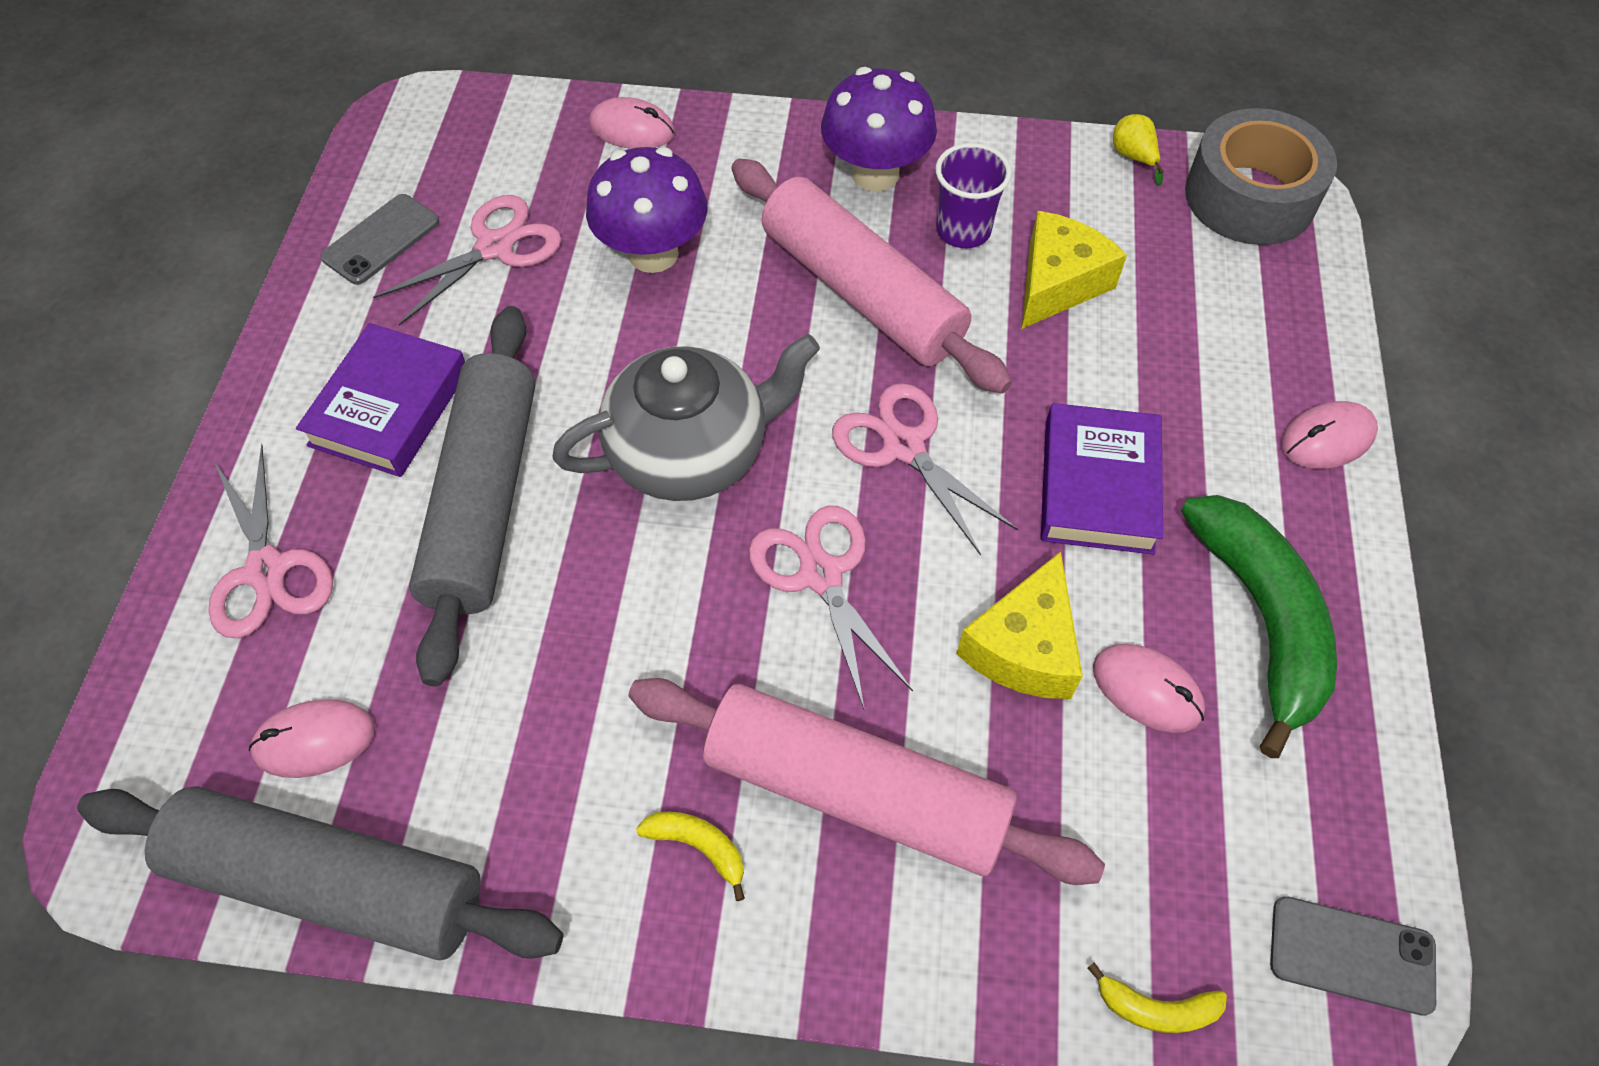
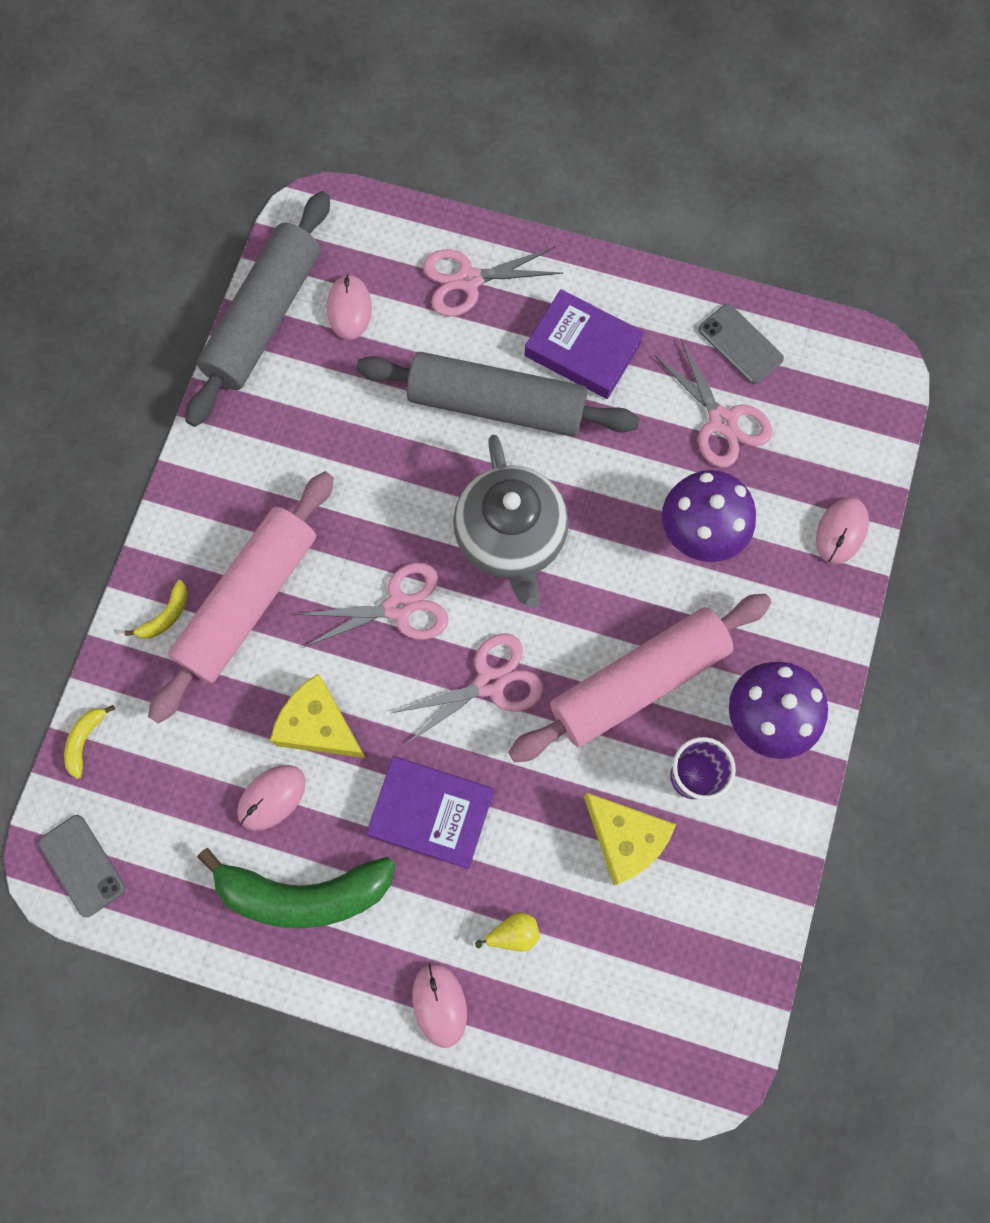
camera: 100 degrees right, 15 degrees up
yellow banana [636,812,745,901] -> yellow banana moved to [125,580,188,639]
yellow pear [1113,114,1164,186] -> yellow pear moved to [475,912,540,952]
grey tape [1185,108,1337,245] -> none
grey phone [1270,896,1436,1016] -> grey phone turned 60 degrees counterclockwise [38,815,125,917]

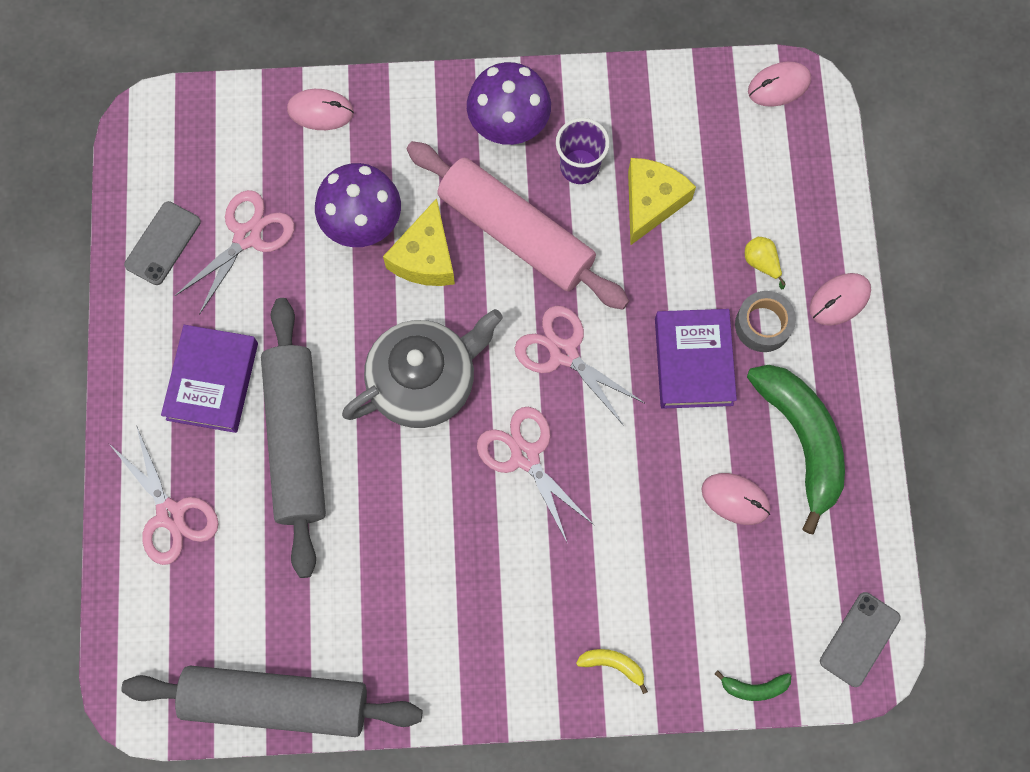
camera: 110 degrees left, 0 degrees up
yellow banana [64,705,115,779] -> green banana [715,671,791,701]
pink rolling pin [148,471,334,723] -> none
yellow cheese [270,674,365,758] -> yellow cheese moved to [383,198,455,286]
pink mouse [327,274,372,340] -> pink mouse moved to [748,62,811,107]
none -> grey tape [735,291,796,352]

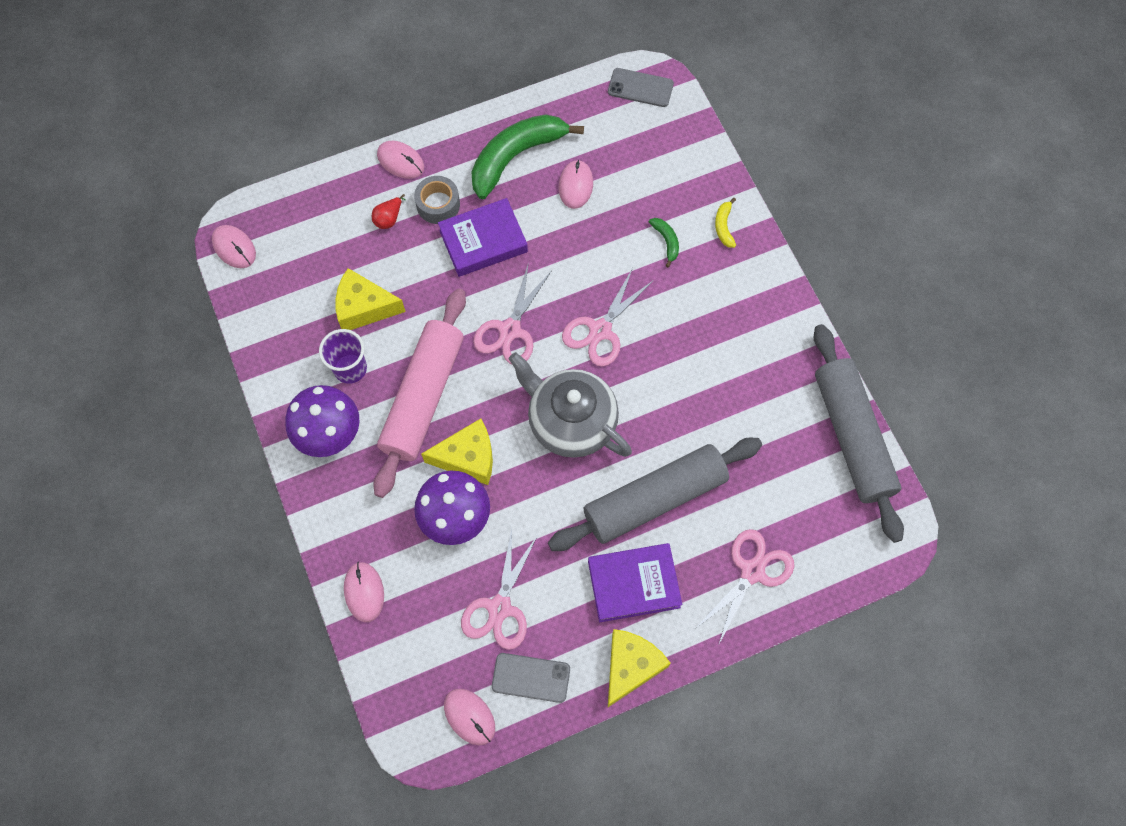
camera: 110 degrees left, 5 degrees down
pink scissors [175,190,294,315] -> pink scissors turned 90 degrees counterclockwise [461,529,538,650]
green banana [715,671,791,701] -> green banana moved to [649,218,679,267]
yellow pear [745,237,785,289] -> red pear [372,194,405,229]
none -> pink mouse [444,689,495,745]
none -> yellow cheese [608,629,671,707]

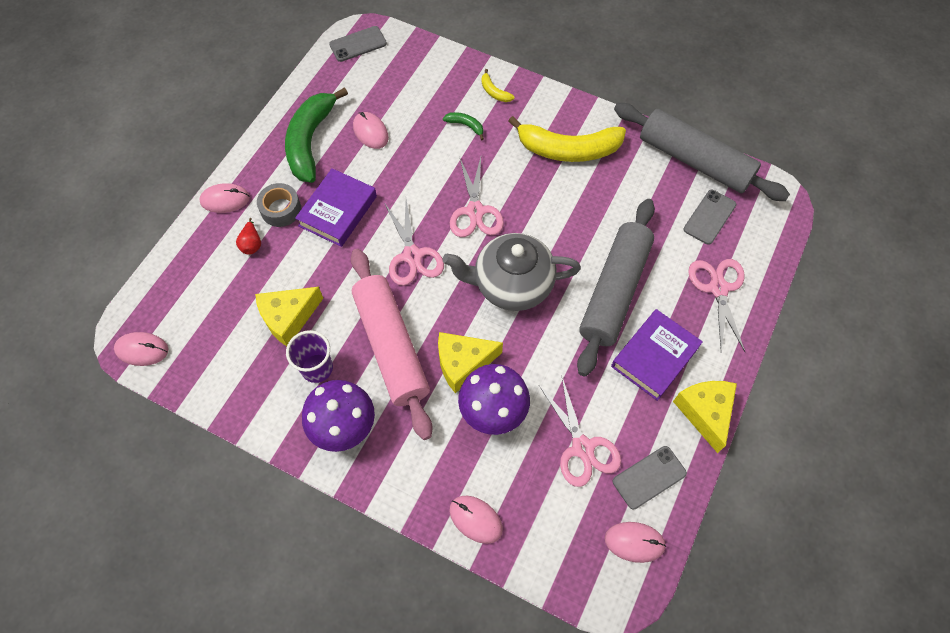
camera: 40 degrees left, 5 degrees down
yellow cheese [421,418,493,485] -> yellow cheese turned 150 degrees counterclockwise [438,332,503,393]
none -> yellow banana [508,116,626,162]
none -> grey phone [684,190,736,245]

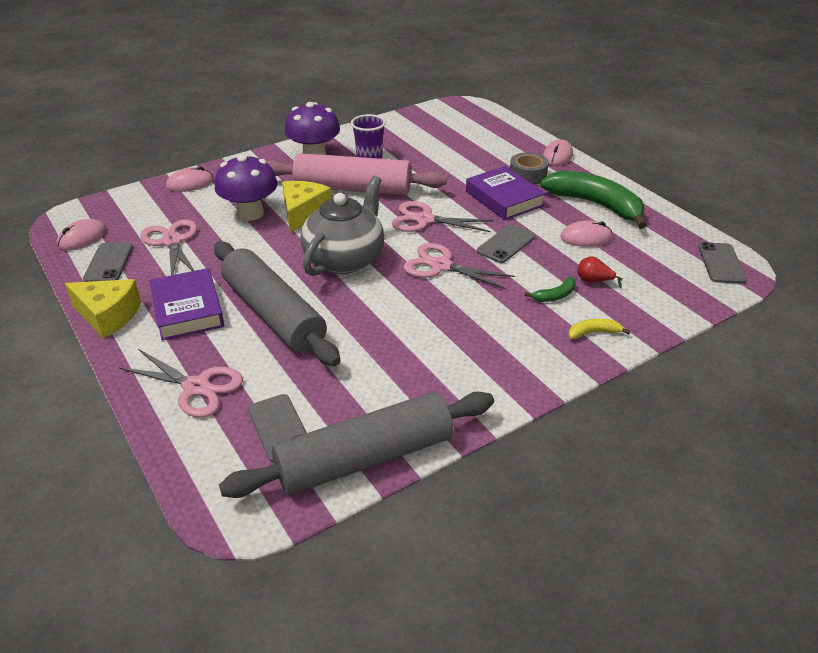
camera: 120 degrees right, 25 degrees down
pink mouse [114,332,168,366] -> none
red pear [236,218,261,255] -> red pear moved to [578,256,623,288]
yellow cheese [255,287,323,346] -> none
yellow banana [508,116,626,162] -> none
pink scissors [539,377,621,487] -> pink scissors turned 60 degrees clockwise [141,219,197,275]
none -> grey phone [477,224,535,263]

